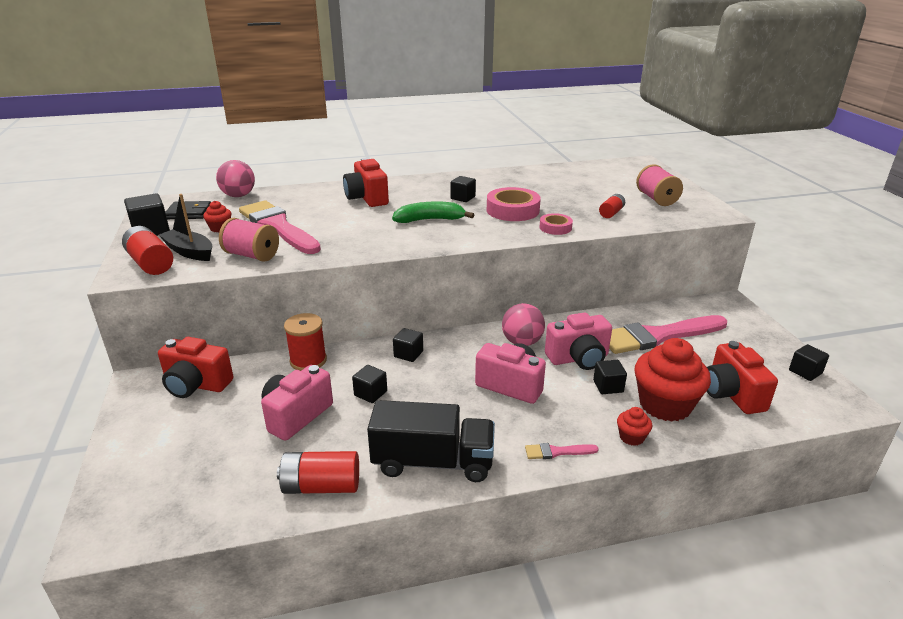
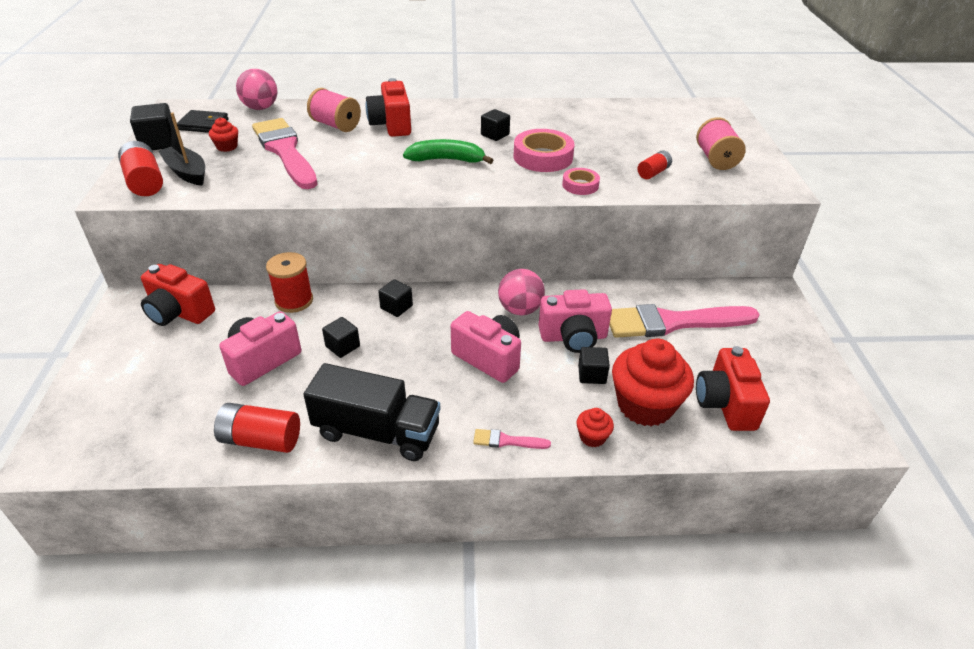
camera: 10 degrees right, 10 degrees up
pink spool [219,218,279,262] -> pink spool moved to [307,88,361,132]
black cube [789,344,829,381] -> none

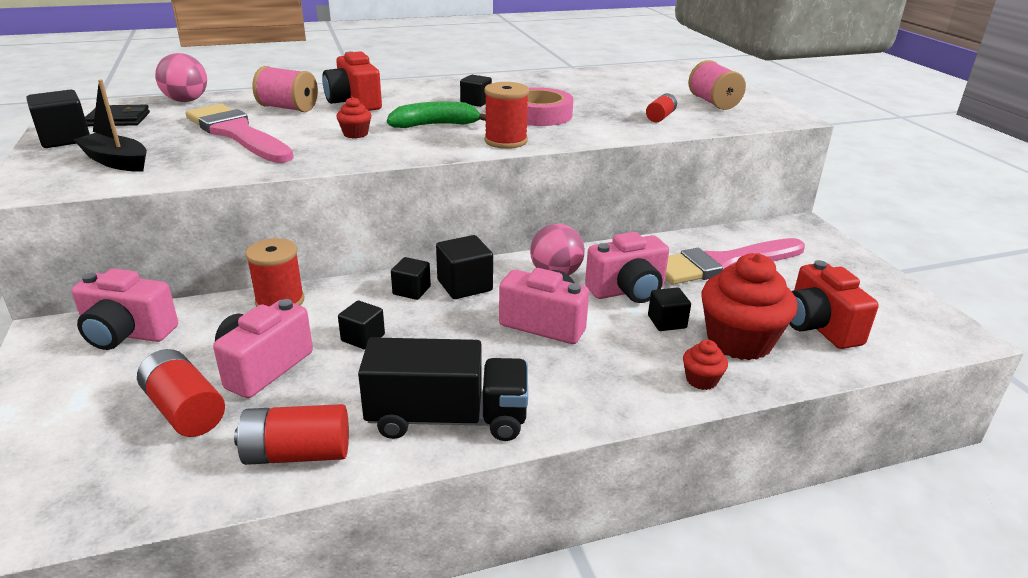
camera: 15 degrees left, 10 degrees down
red battery [118,141,163,196] -> red battery moved to [137,349,225,437]
red camera [141,264,215,326] -> pink camera [71,268,178,350]
red cupcake [209,118,238,152] -> red cupcake moved to [336,97,371,138]
pink brush [473,429,551,449] -> none
pink tape [562,168,600,195] -> none
none -> black cube [436,235,493,299]
none -> red spool [484,82,529,149]

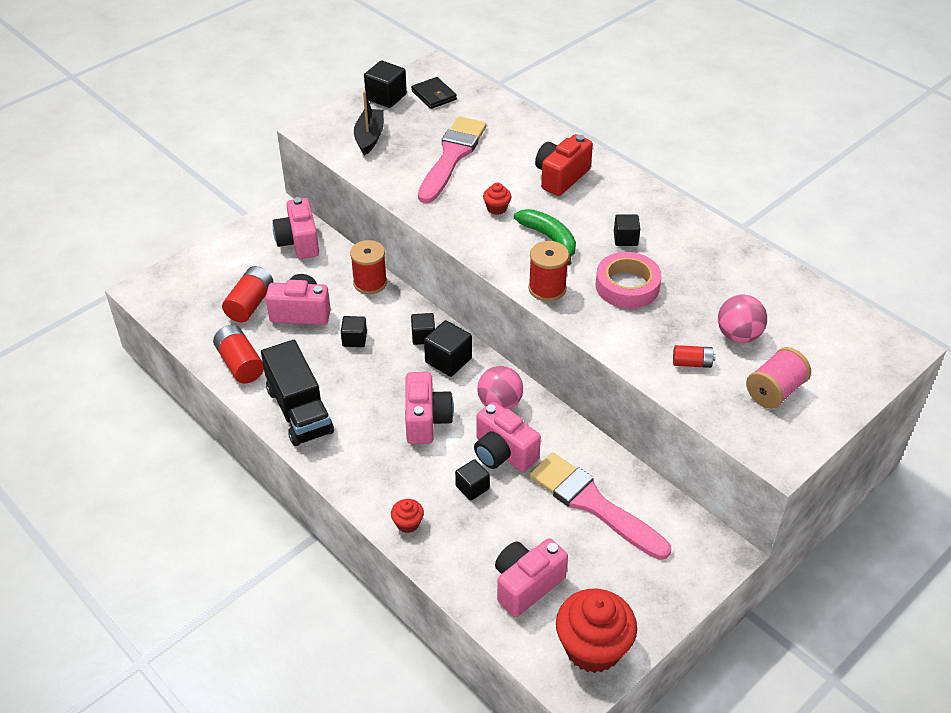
camera: 65 degrees right, 15 degrees up
pink ball [155,53,207,102] -> pink ball moved to [718,294,767,343]
pink spool [252,66,318,112] -> none
red cupcake [701,253,797,360] -> red cupcake moved to [556,589,637,673]
red camera [789,260,879,349] -> pink camera [495,538,568,617]

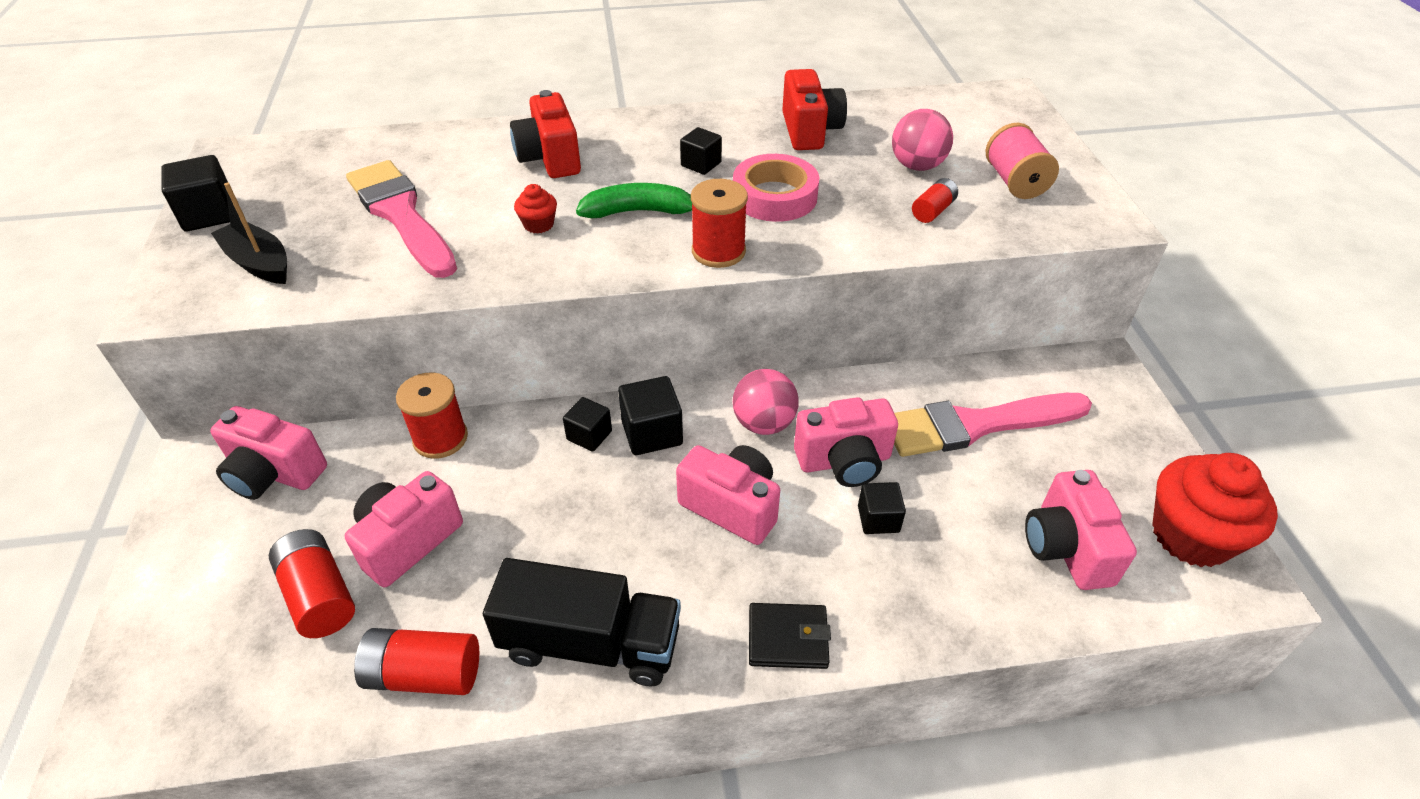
camera: 55 degrees left, 0 degrees up
black cube [341,316,367,347] -> none
red cupcake [391,499,424,533] -> none
black wallet [411,77,457,109] -> black wallet moved to [749,603,831,669]
none -> red camera [782,69,847,150]

